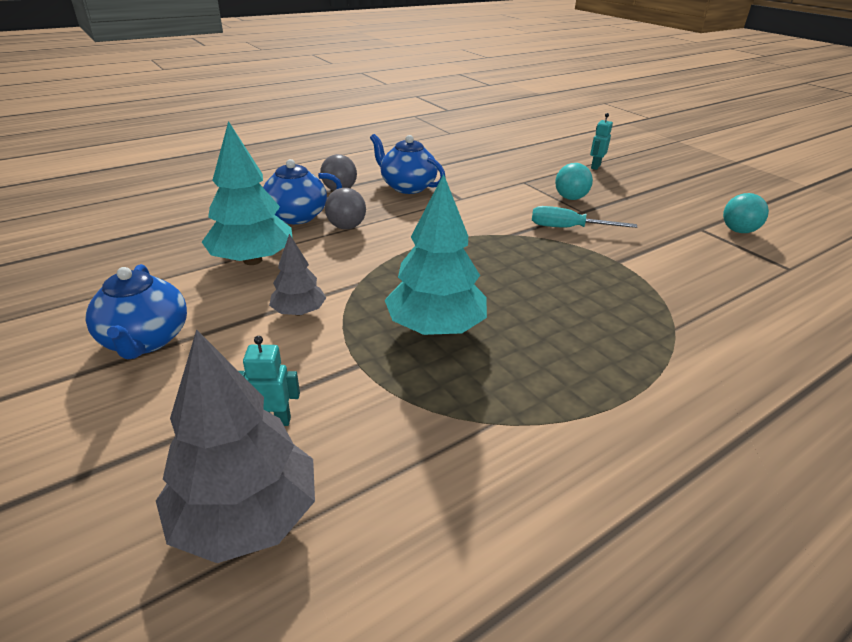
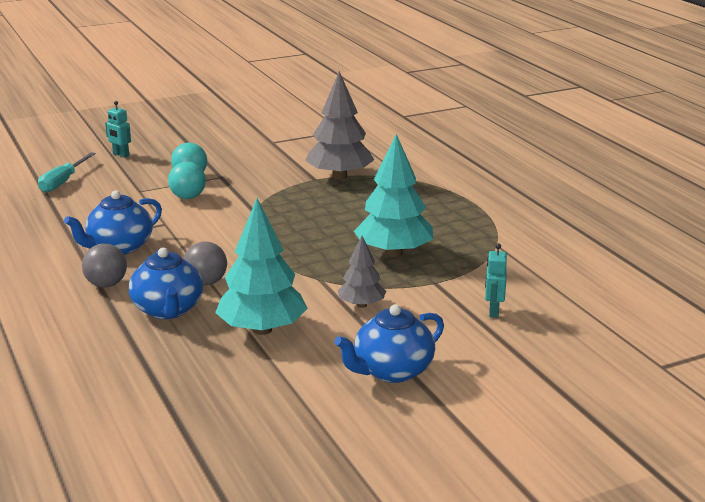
camera: 80 degrees left, 10 degrees down
blue teapot [86,264,187,359] -> blue teapot turned 150 degrees clockwise [334,304,444,383]
grey tree [156,329,315,563] -> grey tree moved to [305,71,375,180]
turquoise screwdriver [532,206,637,228] -> turquoise screwdriver moved to [38,152,96,193]
turquoise ball [723,193,769,233] -> turquoise ball moved to [168,162,206,199]

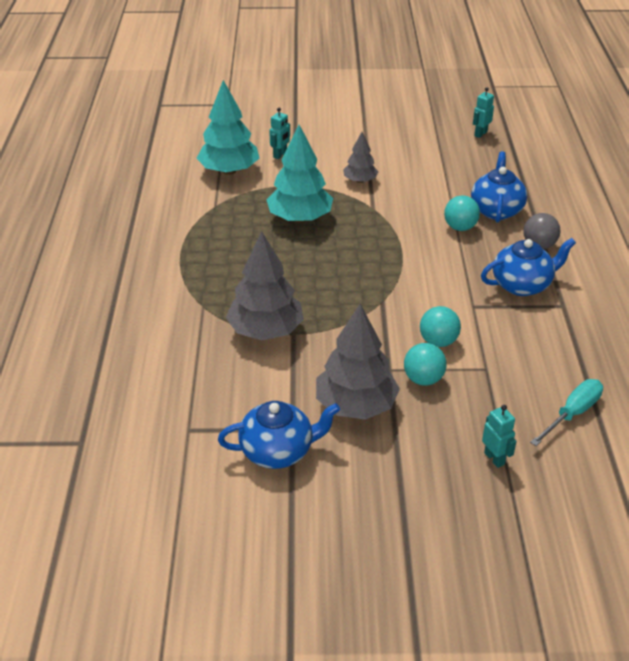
camera: 155 degrees left, 15 degrees up
grey ball [184,241,227,285] -> turquoise ball [444,196,480,231]
turquoise tree [215,198,308,335] -> turquoise tree moved to [197,80,259,175]
blue teapot [334,304,444,383] -> blue teapot moved to [218,401,340,469]
none -> grey tree [316,304,400,420]
none -> turquoise robot [473,87,494,138]

